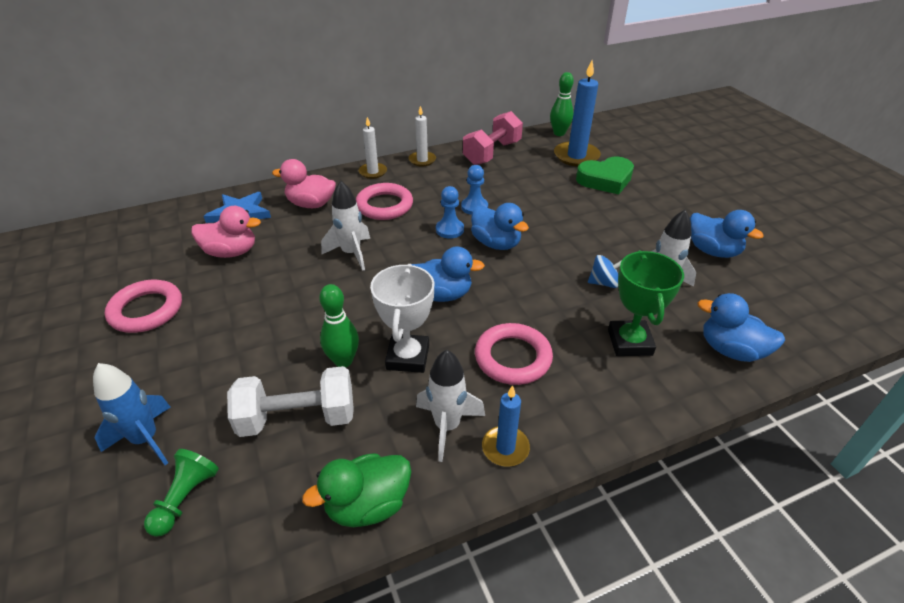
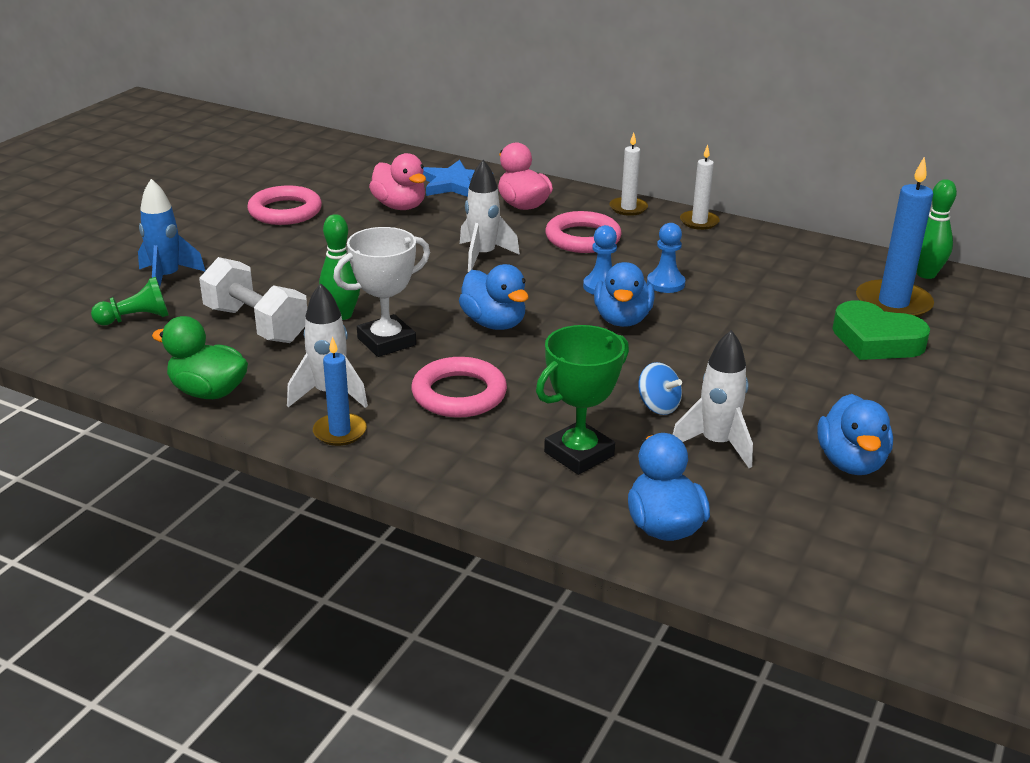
camera: 50 degrees right, 10 degrees down
pink dumbbell [463,111,523,165] -> none

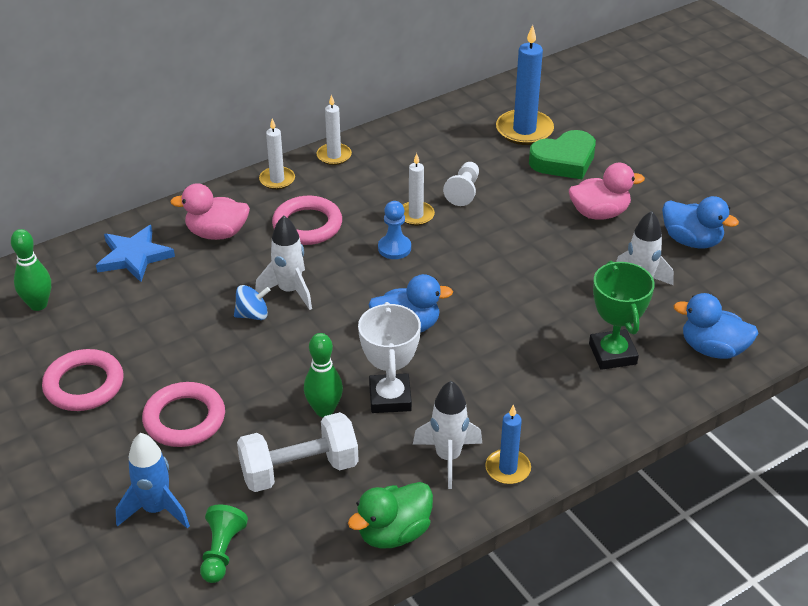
camera: 60 degrees left, 10 degrees up
pink duck [369,153,426,210] -> pink duck moved to [569,163,645,220]
pink ring [411,357,507,417] -> pink ring moved to [142,382,225,447]
blue duck [594,262,655,327] -> none
blue spinning top [638,362,682,415] -> blue spinning top moved to [234,285,270,320]
blue pawn [647,223,685,293] -> white candle [403,153,435,226]
green bowling pin [917,179,957,279] -> green bowling pin moved to [11,229,51,311]
none -> white pawn [443,162,479,206]

